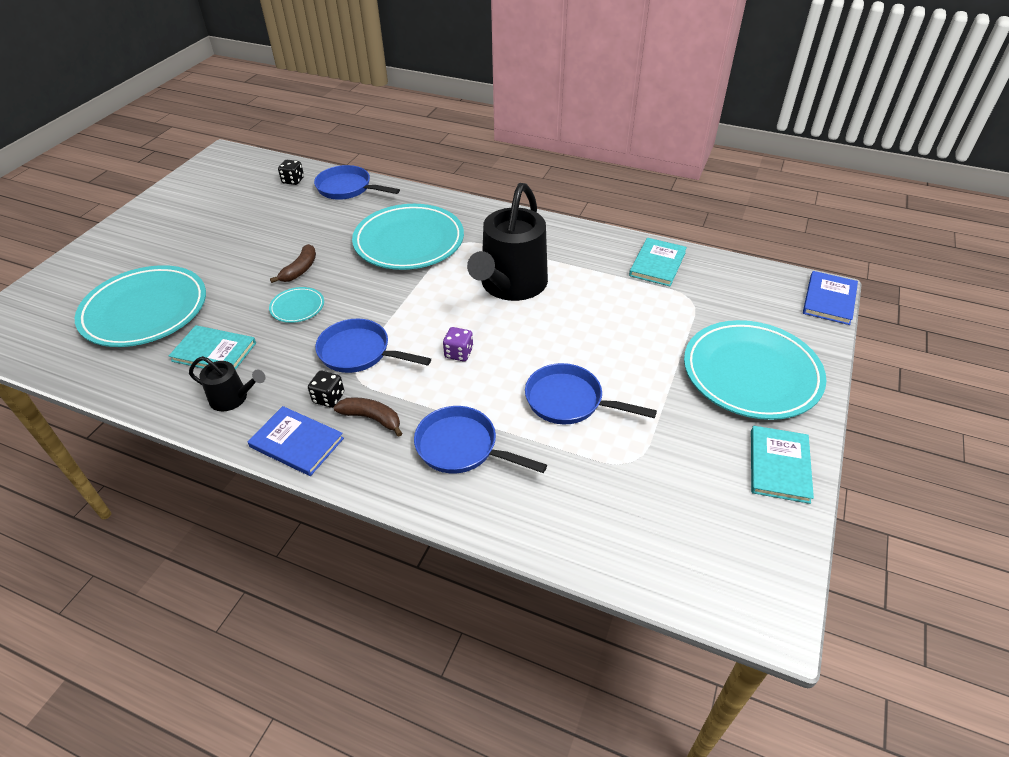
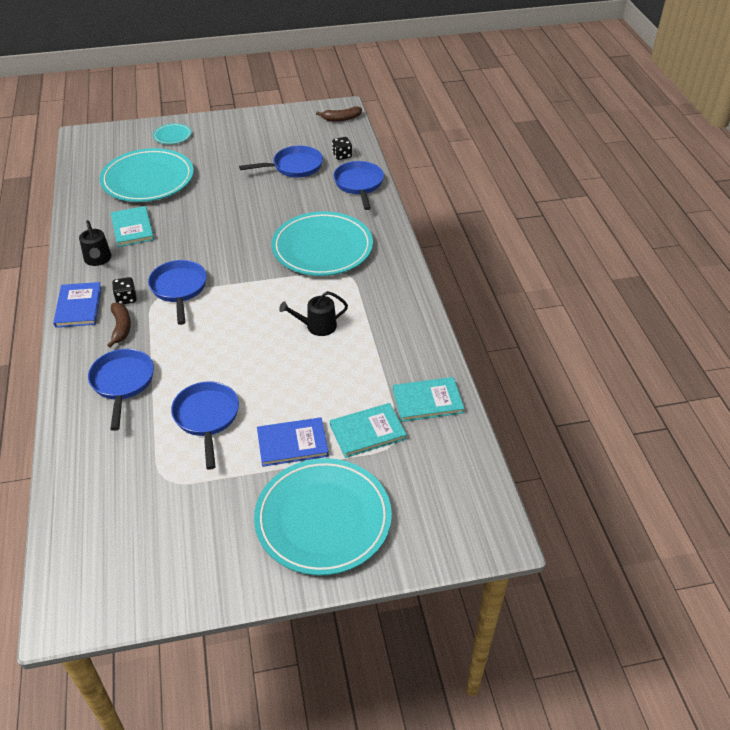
camera: 55 degrees right, 0 degrees up
turquoise plate [269,287,324,323] -> turquoise plate moved to [153,123,192,144]
brown banana [270,244,316,283] -> brown banana moved to [316,107,362,121]
purple dice [443,327,473,361] -> none
black watering can [467,183,548,301] -> black watering can [279,291,348,336], size x0.47
turquoise book [751,426,814,504] -> turquoise book moved to [330,403,407,458]
blue book [803,271,858,325] -> blue book moved to [257,417,329,467]
none -> blue pan [239,145,323,178]

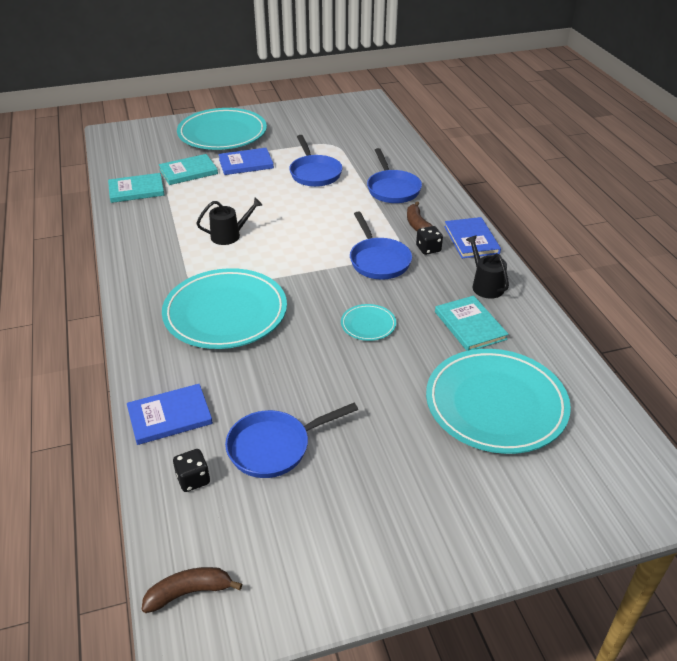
camera: 175 degrees right, 5 degrees down
turquoise plate [153,123,192,144] -> turquoise plate moved to [341,304,396,341]
blue pan [333,161,384,210] -> blue book [127,384,213,445]

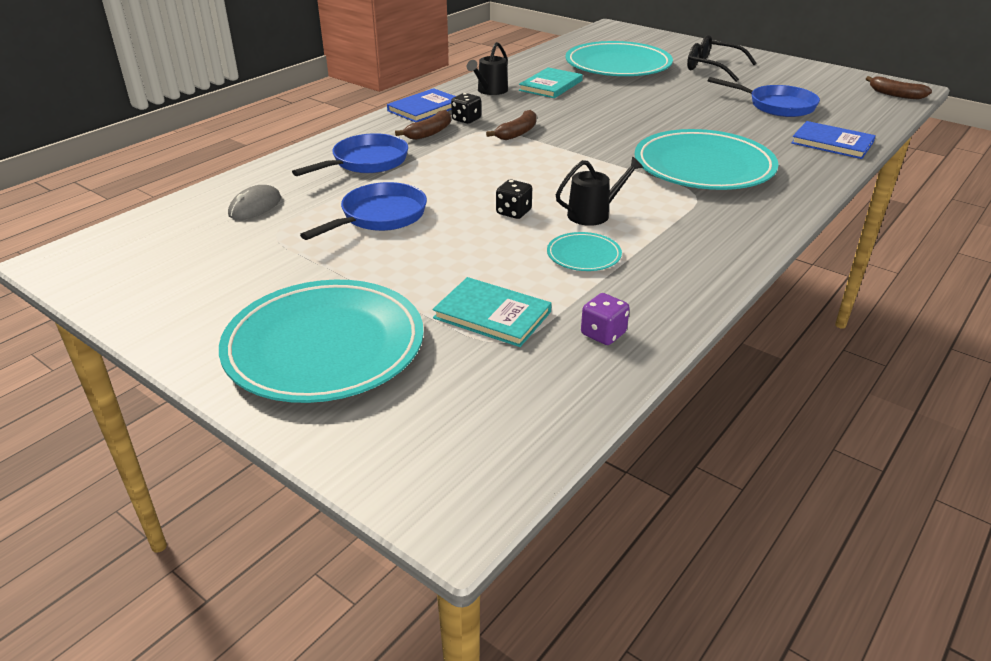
camera: 125 degrees left, 5 degrees down
turquoise book [108,173,164,203] -> purple dice [581,293,630,345]
black dice [173,449,210,492] -> black dice moved to [496,179,532,219]
black watering can [196,198,262,245] -> black watering can turned 120 degrees clockwise [556,157,643,226]
blue book [218,148,274,175] -> none
turquoise plate [341,304,396,341] -> turquoise plate moved to [547,232,622,271]
blue pan [350,211,412,279] -> brown banana [486,110,537,140]
none -> grey mouse [228,185,281,220]
none -> black glasses [687,35,757,82]

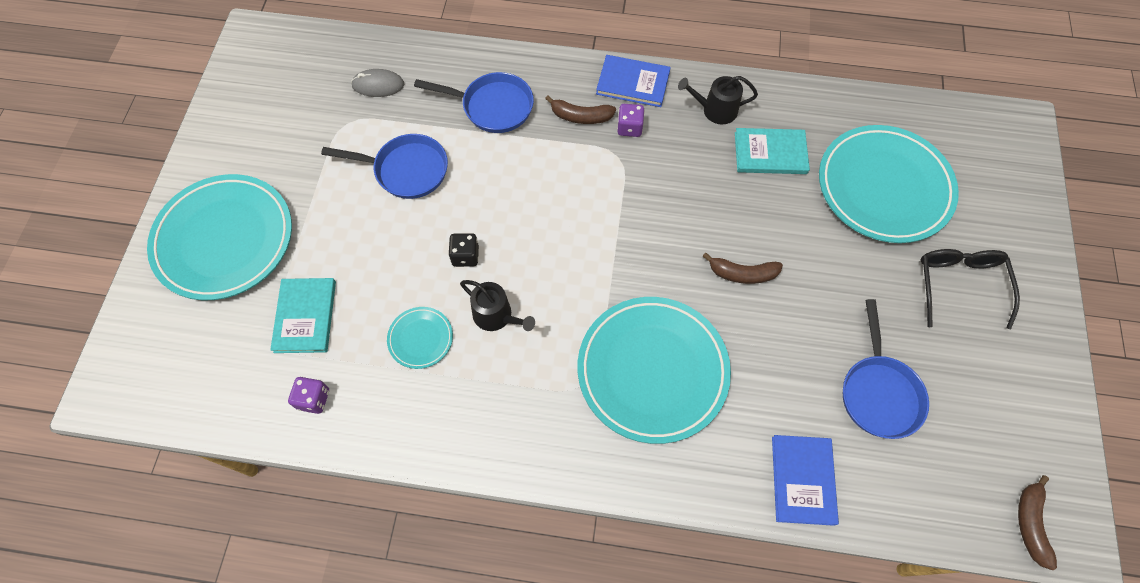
camera: 60 degrees right, 30 degrees up
black dice [451,93,481,124] -> purple dice [617,104,645,137]
brown banana [486,110,537,140] -> brown banana moved to [702,253,783,284]

